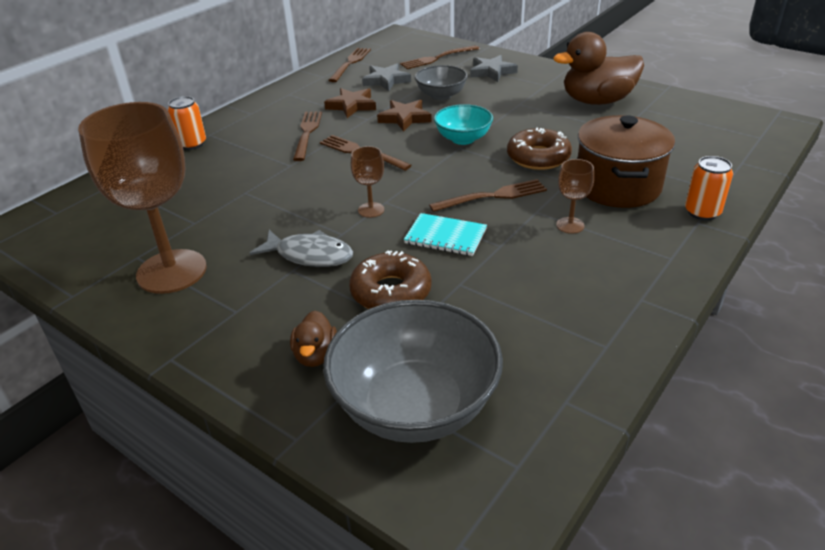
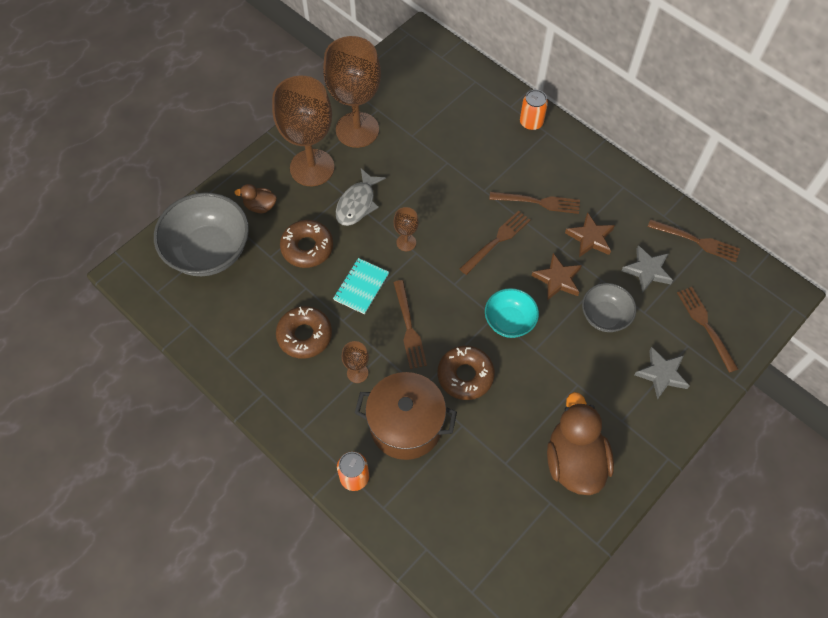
camera: 95 degrees right, 25 degrees up
none -> brown goblet [272,76,334,186]
none -> brown donut [276,306,332,359]

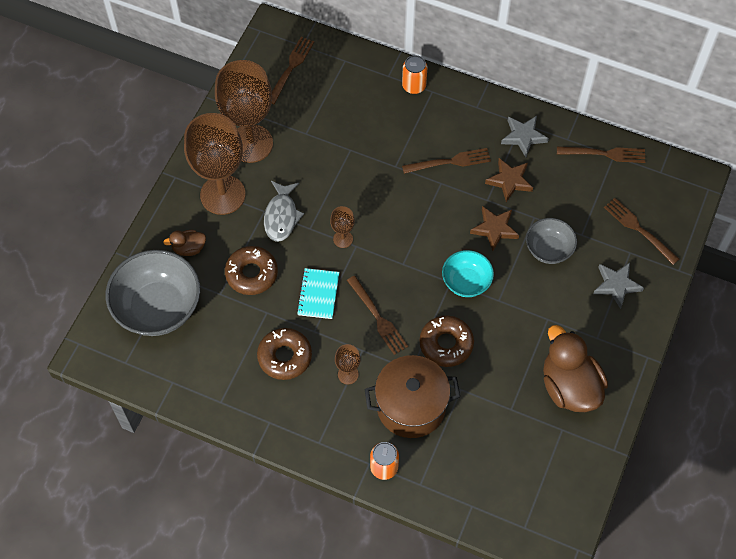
camera: 20 degrees left, 0 degrees up
brown fork [459,211,531,275] -> brown fork moved to [271,37,314,104]
grey star [621,245,673,293] -> grey star moved to [501,116,549,157]

